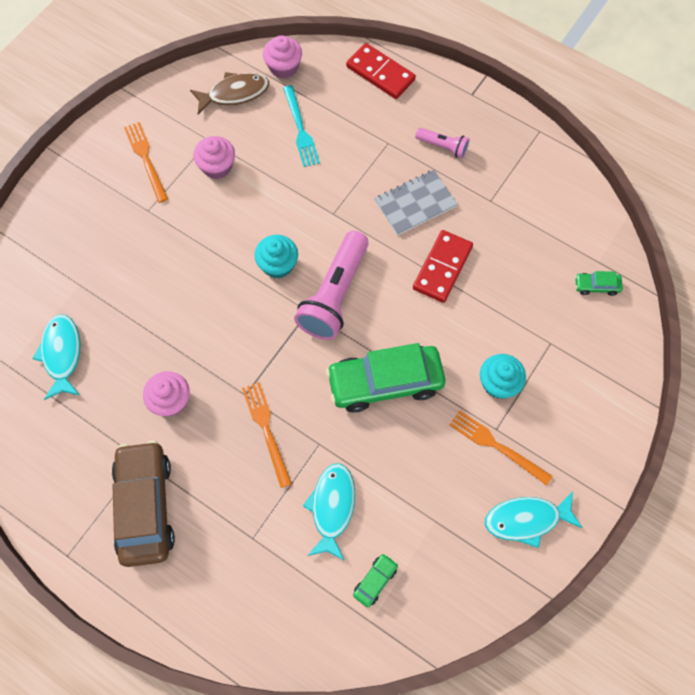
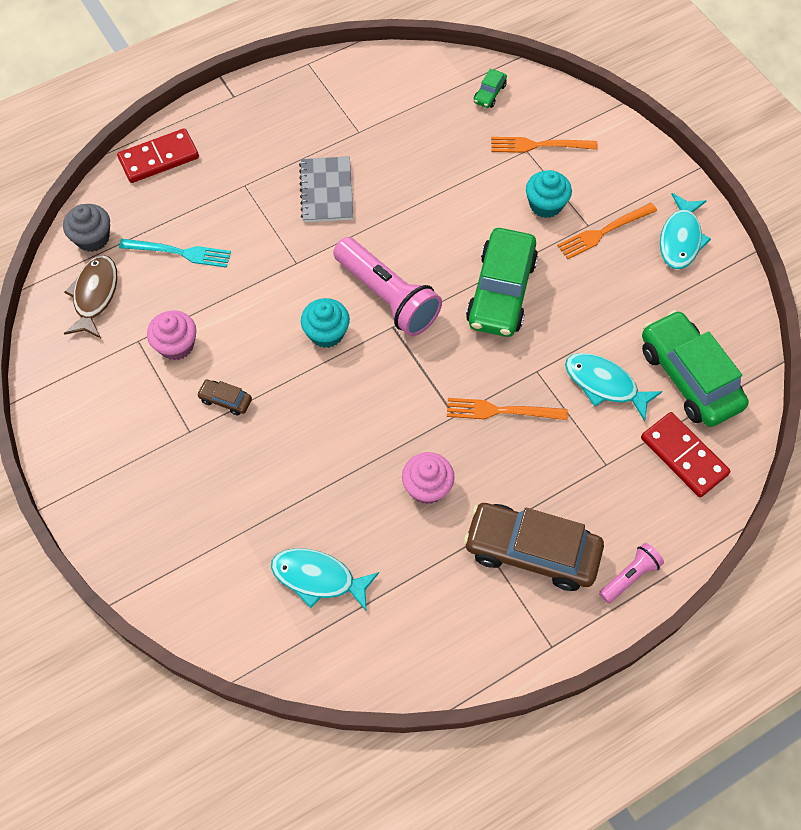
camera: 65 degrees left, 5 degrees down
orange fork [124,122,168,203] -> orange fork moved to [491,137,598,153]
pink cupcake [263,35,302,79] -> grey cupcake [63,204,110,252]
green car [353,553,398,607] -> green car [642,310,749,427], size x2.35
red domino [413,230,473,303] -> red domino moved to [641,412,730,497]
pink flashlight [415,128,470,159] -> pink flashlight moved to [599,543,664,604]
none -> brown car [197,380,252,416]

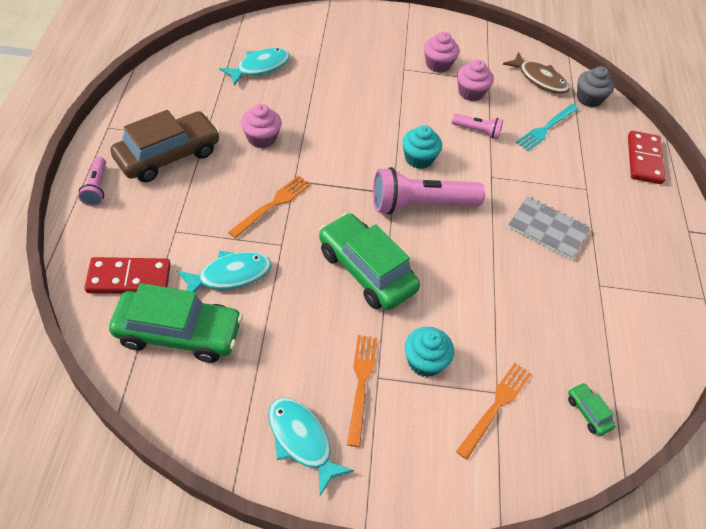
camera: 120 degrees right, 10 degrees down
brown car [197,380,252,416] -> none
none -> pink cupcake [424,32,459,73]
none -> pink flashlight [452,114,503,139]

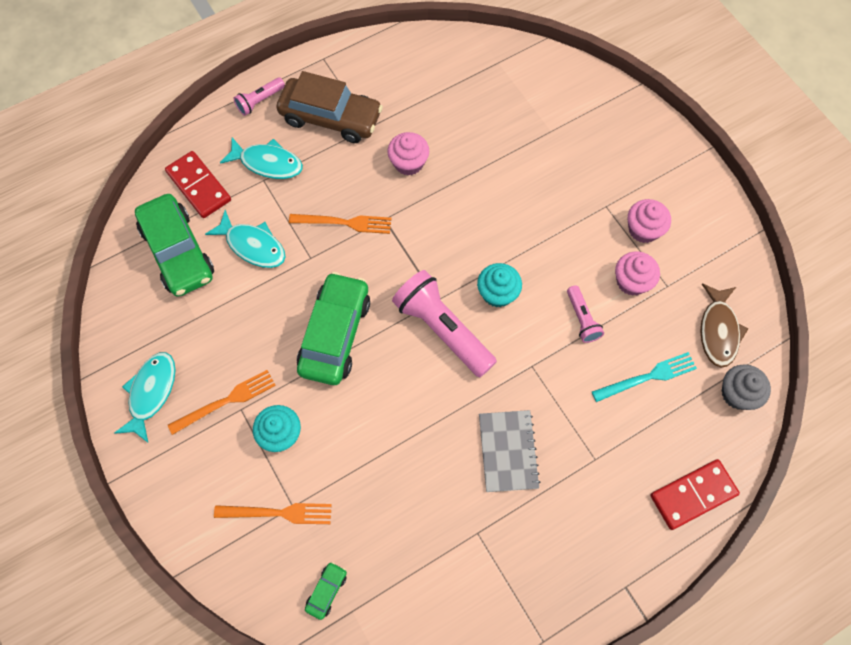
camera: 60 degrees right, 15 degrees up
turquoise fish [219,48,290,86] -> turquoise fish moved to [220,137,303,179]
turquoise fork [516,104,579,151] -> turquoise fork turned 150 degrees clockwise [592,352,697,402]

